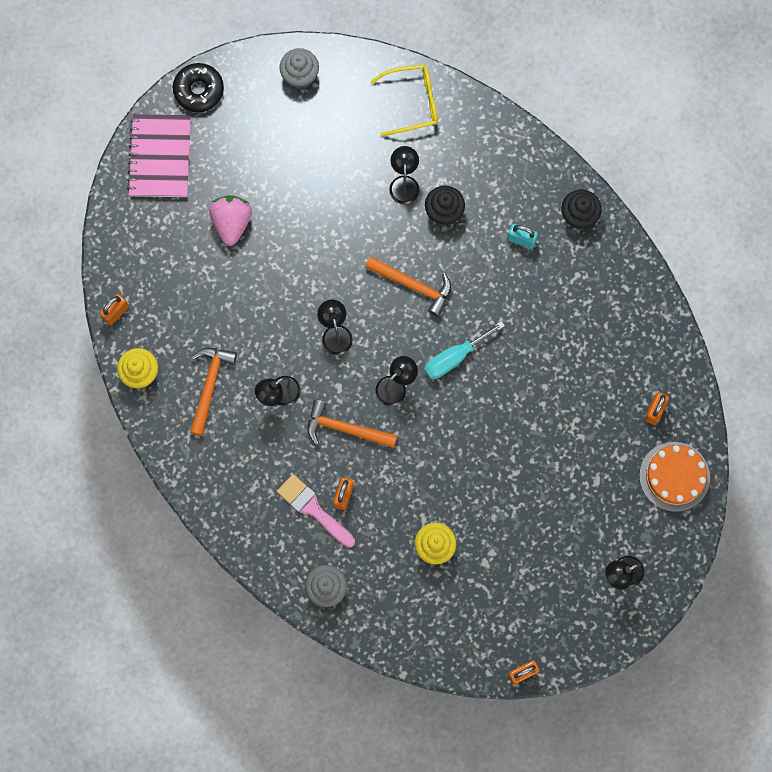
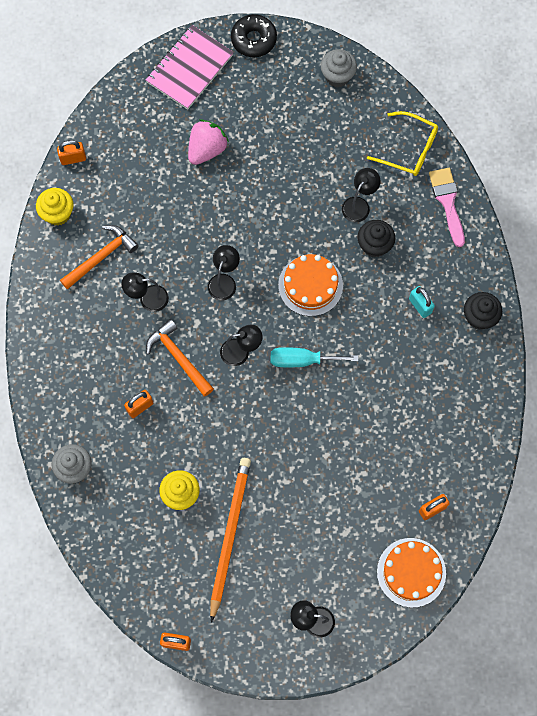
camera: 35 degrees right, 5 degrees down
pink brush [277,474,355,548] -> pink brush moved to [429,168,465,247]
orange hammer [365,256,451,317] -> orange cake [278,254,343,316]
none -> orange pencil [210,458,251,623]

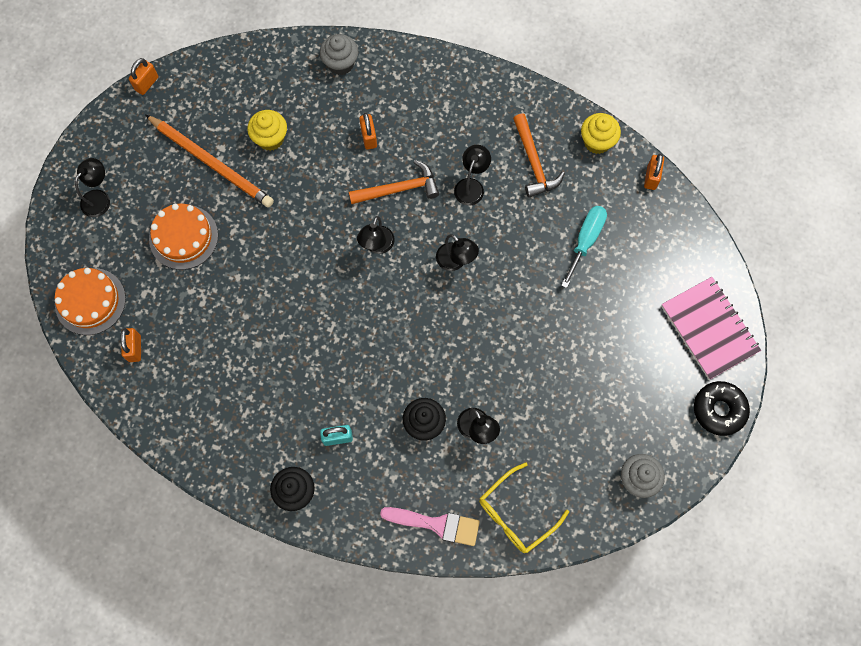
camera: 115 degrees right, 0 degrees up
pink strawberry [188,119,229,165] -> none
turquoise screwdriver [271,347,358,367] -> turquoise screwdriver moved to [561,206,607,288]
orange cake [278,254,343,316] -> orange cake moved to [149,204,218,270]

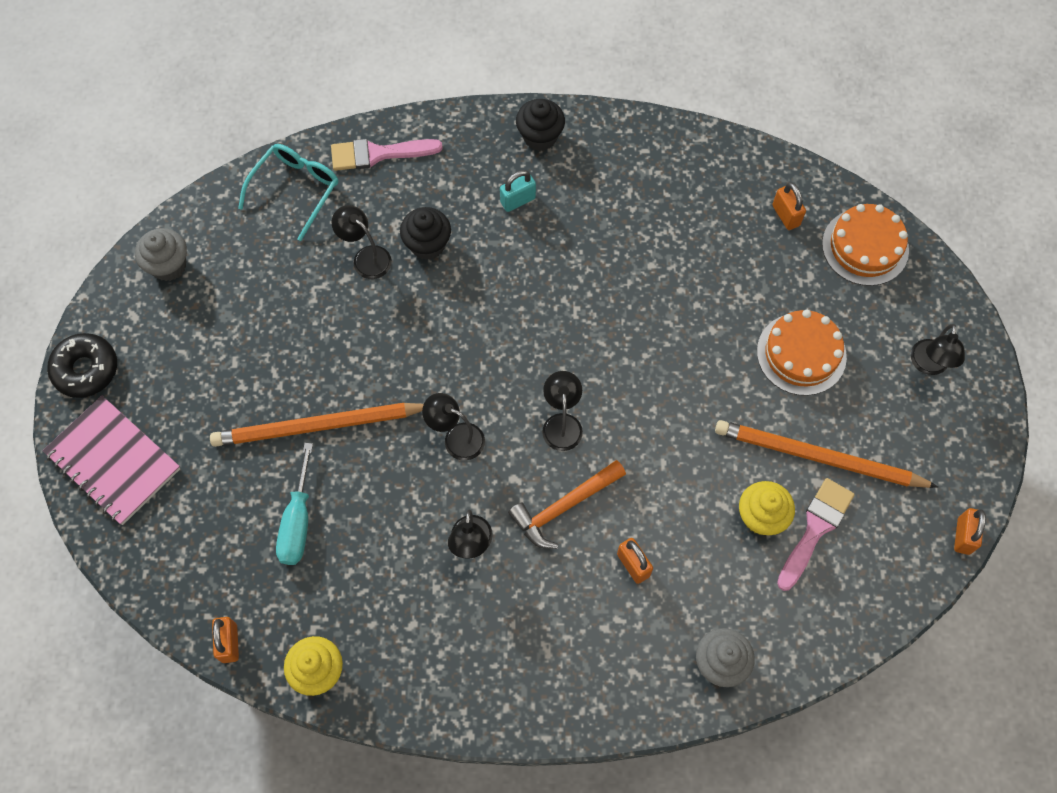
camera: 160 degrees right, 5 degrees down
yellow glasses [479,462,569,553] -> turquoise glasses [238,144,338,241]
orange hammer [513,113,565,198] -> none
none -> orange pencil [210,403,424,447]
none -> pink brush [777,478,855,591]

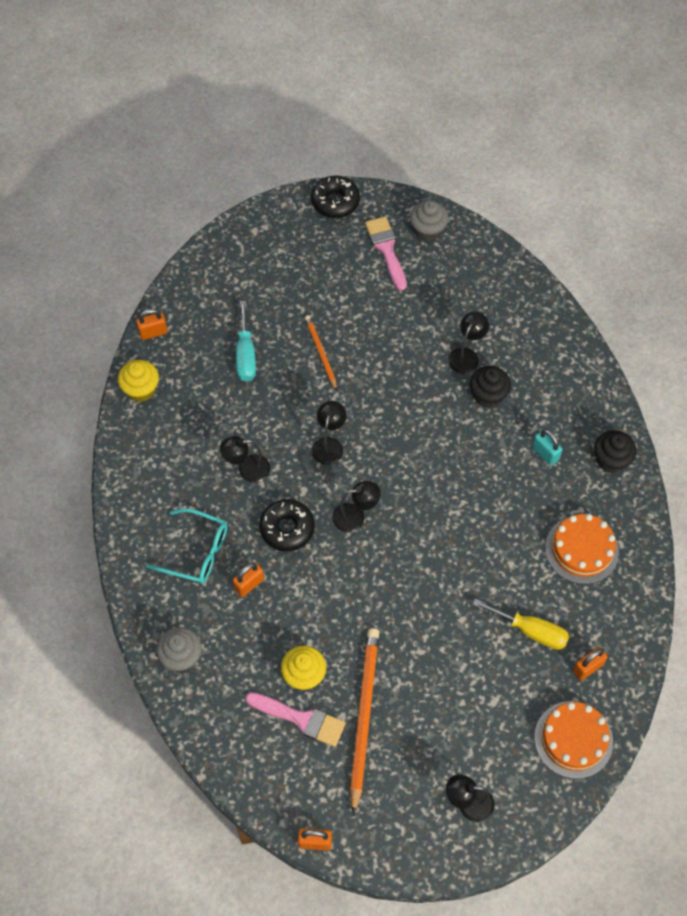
camera: 80 degrees right, 5 degrees down
pink notebook [43,396,180,525] -> none
orange pencil [210,403,424,447] -> orange pencil [305,315,337,390], size x0.55
turquoise glasses [238,144,338,241] -> turquoise glasses moved to [146,508,227,584]
turquoise screwdriver [276,443,313,565] -> turquoise screwdriver turned 90 degrees counterclockwise [236,301,256,382]
pink brush [331,139,443,171] -> pink brush moved to [365,216,407,291]
orange hammer [508,460,626,549] -> black donut [259,499,315,551]
orange cake [757,310,847,396] -> orange cake moved to [545,514,619,584]
none -> yellow screwdriver [472,599,570,650]

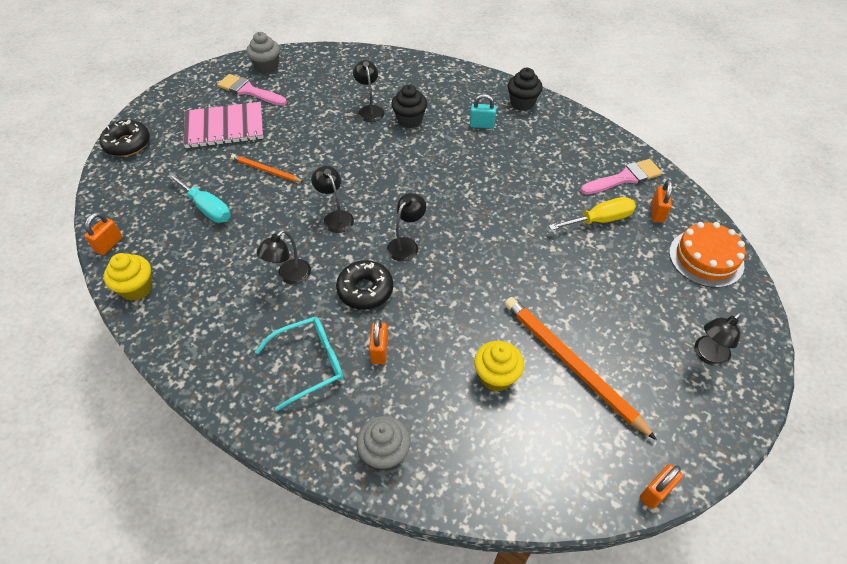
camera: 45 degrees left, 10 degrees down
pink brush [246,692,346,747] -> pink brush moved to [581,159,662,194]
black donut [311,176,360,218] -> black donut moved to [100,120,150,157]
orange cake [545,514,619,584] -> none
none -> pink notebook [183,102,263,148]

